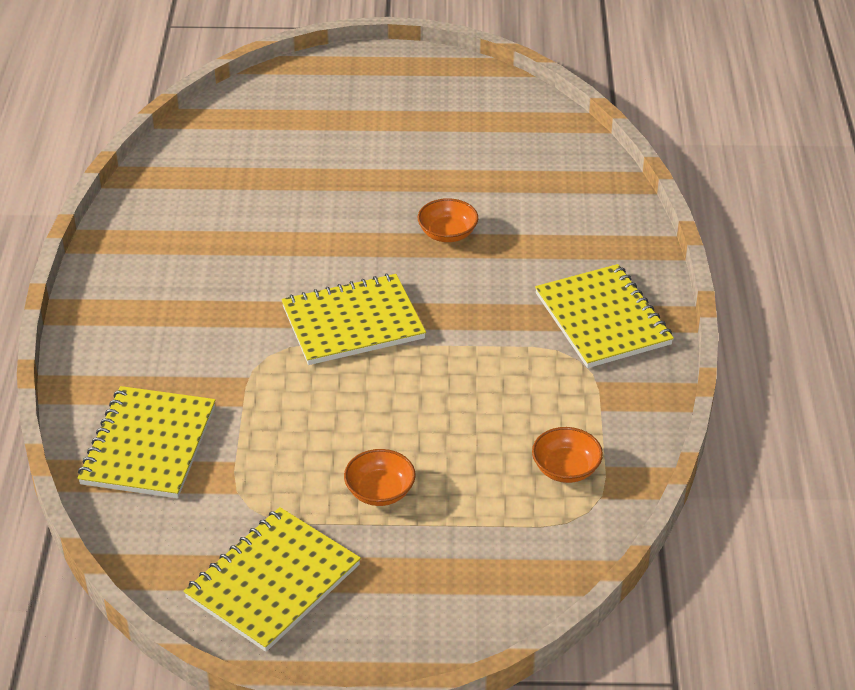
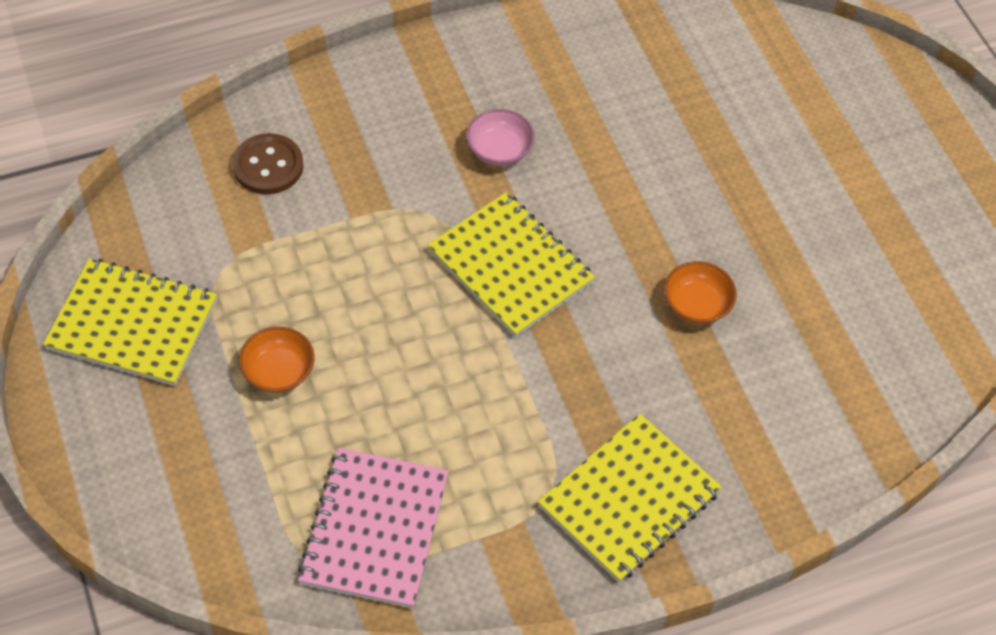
camera: 65 degrees right, 15 degrees up
yellow notebook [78,386,216,498] -> brown button [232,133,303,194]
orange bowl [532,427,603,483] -> pink notebook [298,448,449,608]
none -> pink bowl [466,109,535,166]

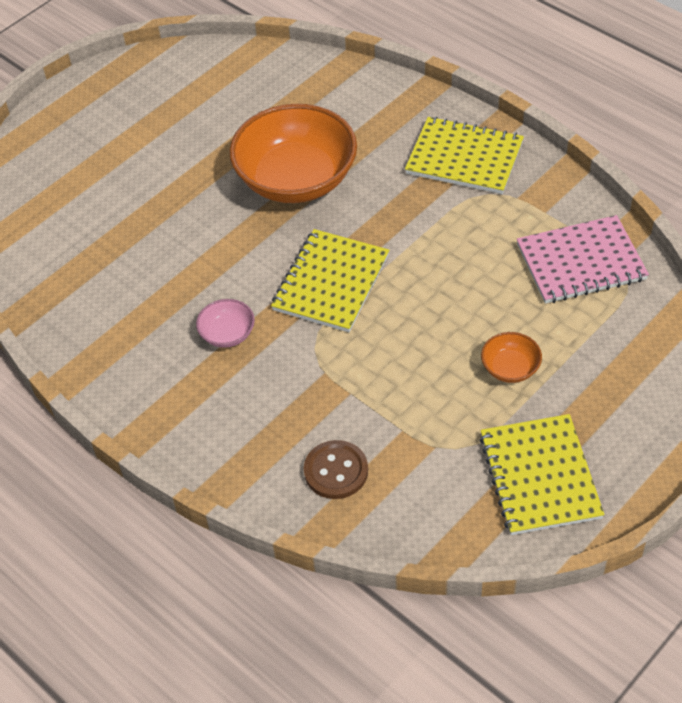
camera: 110 degrees left, 5 degrees down
orange bowl [664,261,737,324] -> orange bowl [229,104,357,203], size x2.35

